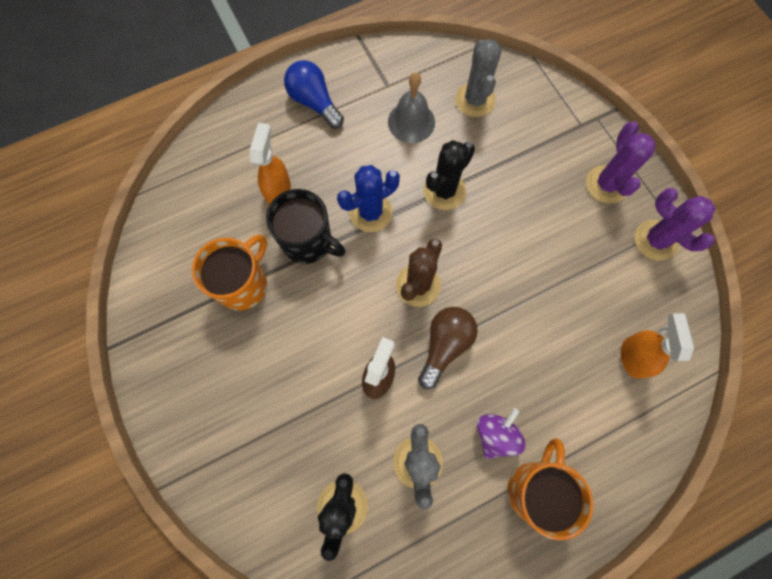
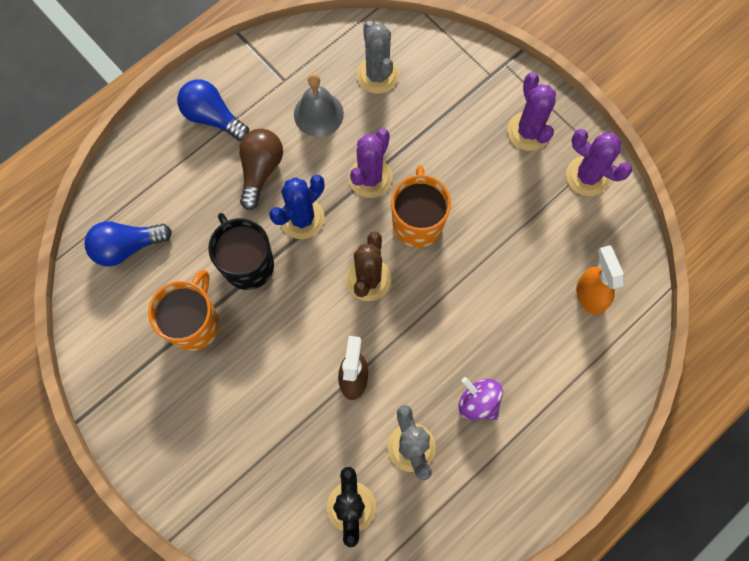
camera: 15 degrees left, 0 degrees up
orange spray bottle [250,123,291,205] -> none
black mug [266,189,345,264] -> black mug turned 135 degrees counterclockwise [208,213,274,290]
brown light bulb [418,307,478,389] -> brown light bulb moved to [239,129,283,210]
black cactus [423,140,475,210] -> purple cactus [348,128,393,198]
purple spinning top [477,408,525,459] -> purple spinning top turned 60 degrees counterclockwise [458,377,503,420]
orange mug [507,438,593,540] -> orange mug moved to [391,165,451,248]
none -> blue light bulb [84,221,172,267]

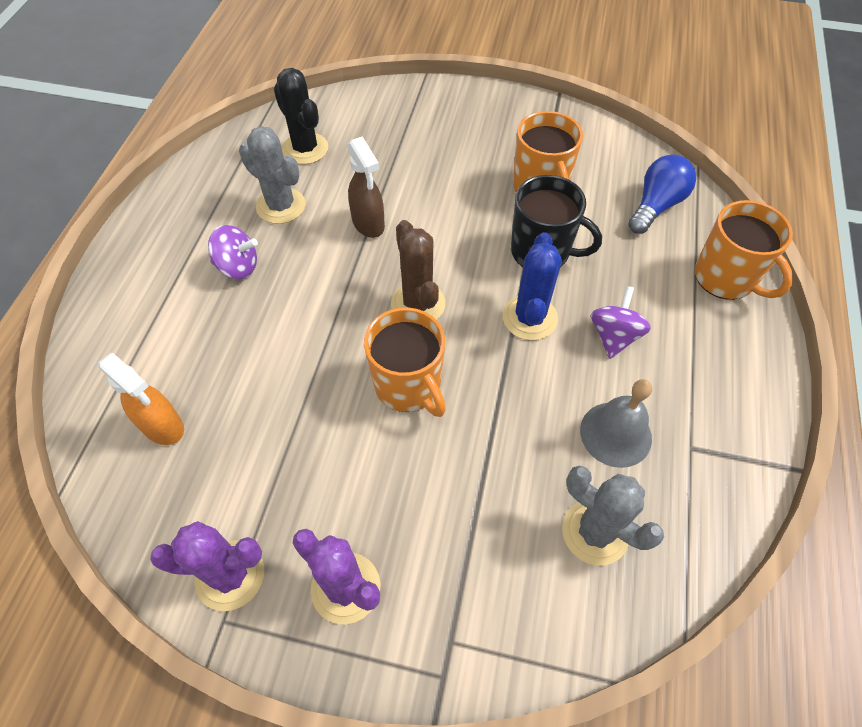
camera: 145 degrees right, 15 degrees down
blue light bulb [177,79,249,141] -> none
brown light bulb [239,129,283,210] -> purple spinning top [591,286,651,359]
purple cactus [348,128,393,198] -> none
none -> orange mug [695,200,793,300]

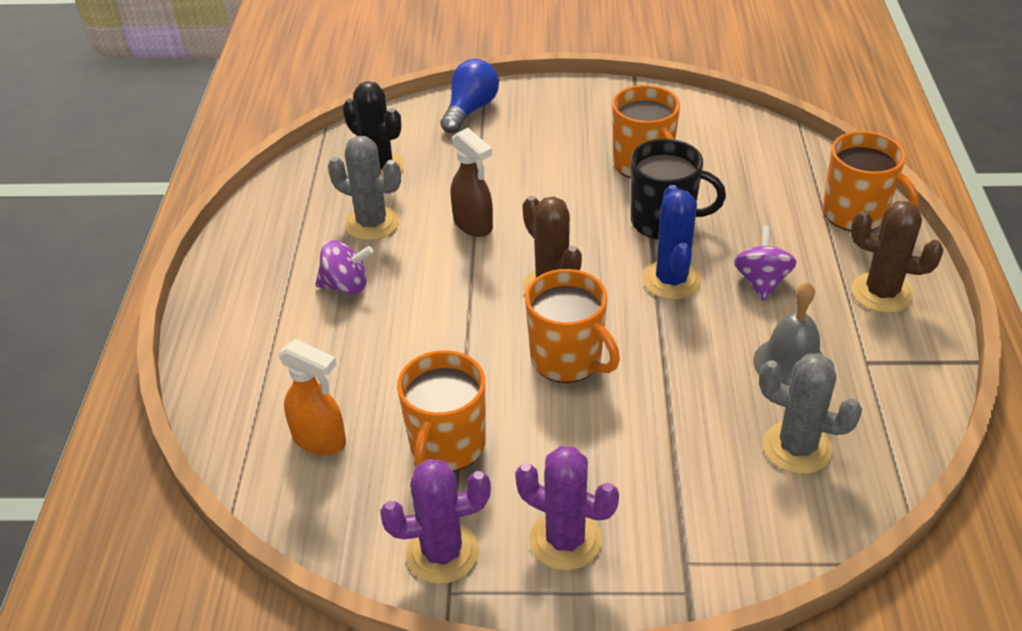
camera: 10 degrees left, 15 degrees down
blue light bulb [628,154,696,234] -> blue light bulb moved to [440,59,499,133]
none -> orange mug [397,350,485,471]
none -> brown cactus [851,201,944,313]

